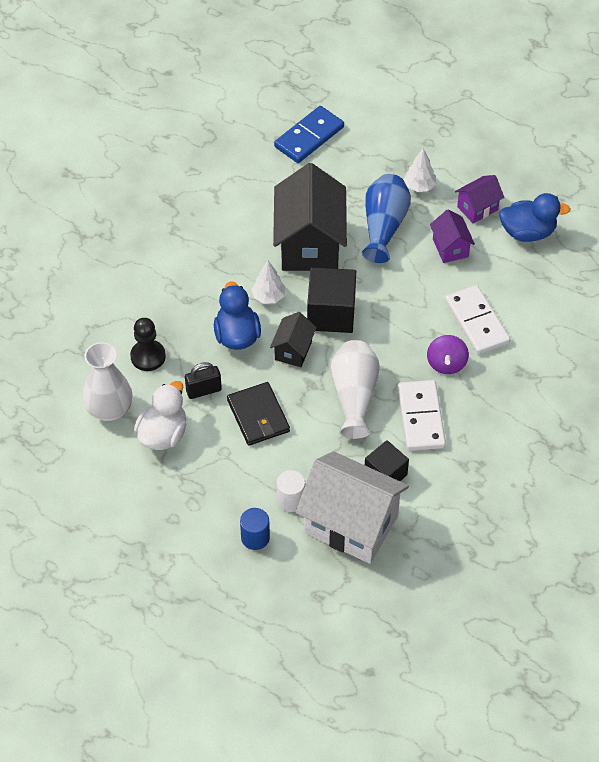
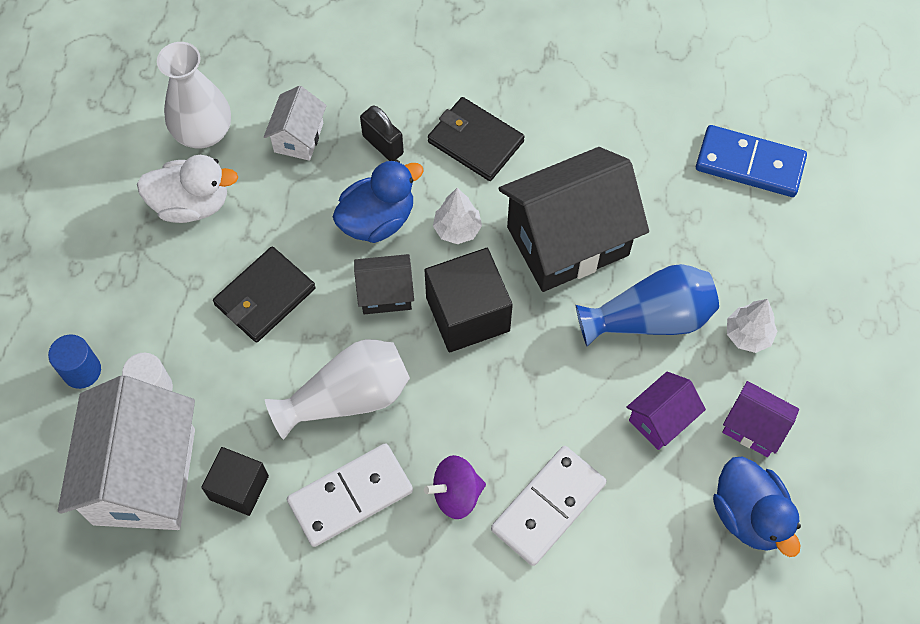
camera: 65 degrees right, 10 degrees up
black pawn [130,318,166,371] -> white house [264,86,327,161]
black padlock [185,362,222,399] -> black padlock moved to [360,106,404,161]
none -> black wallet [428,97,525,181]

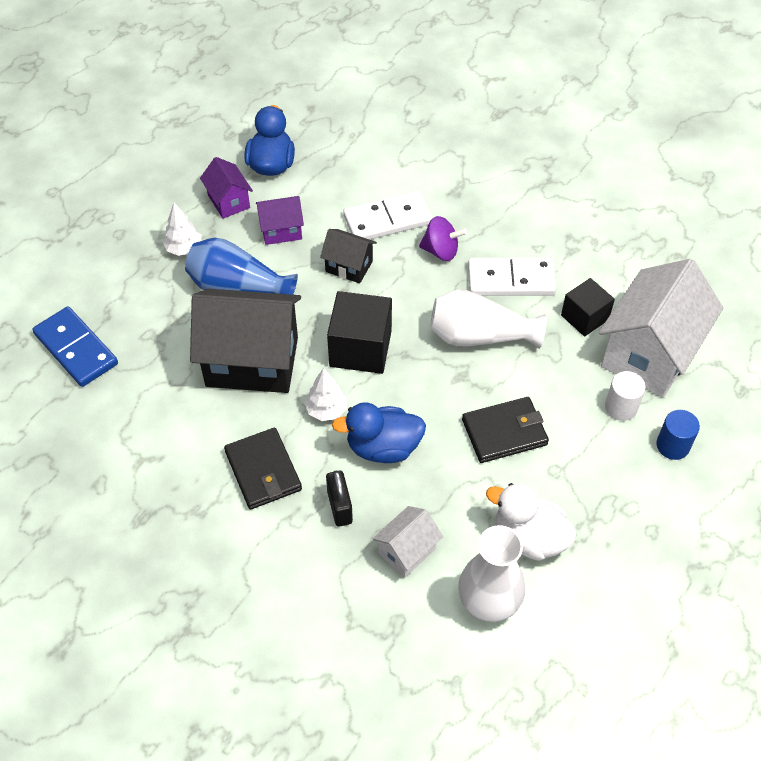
camera: 150 degrees left, 10 degrees down
black house [354,254,414,314] -> black house moved to [320,229,377,284]

